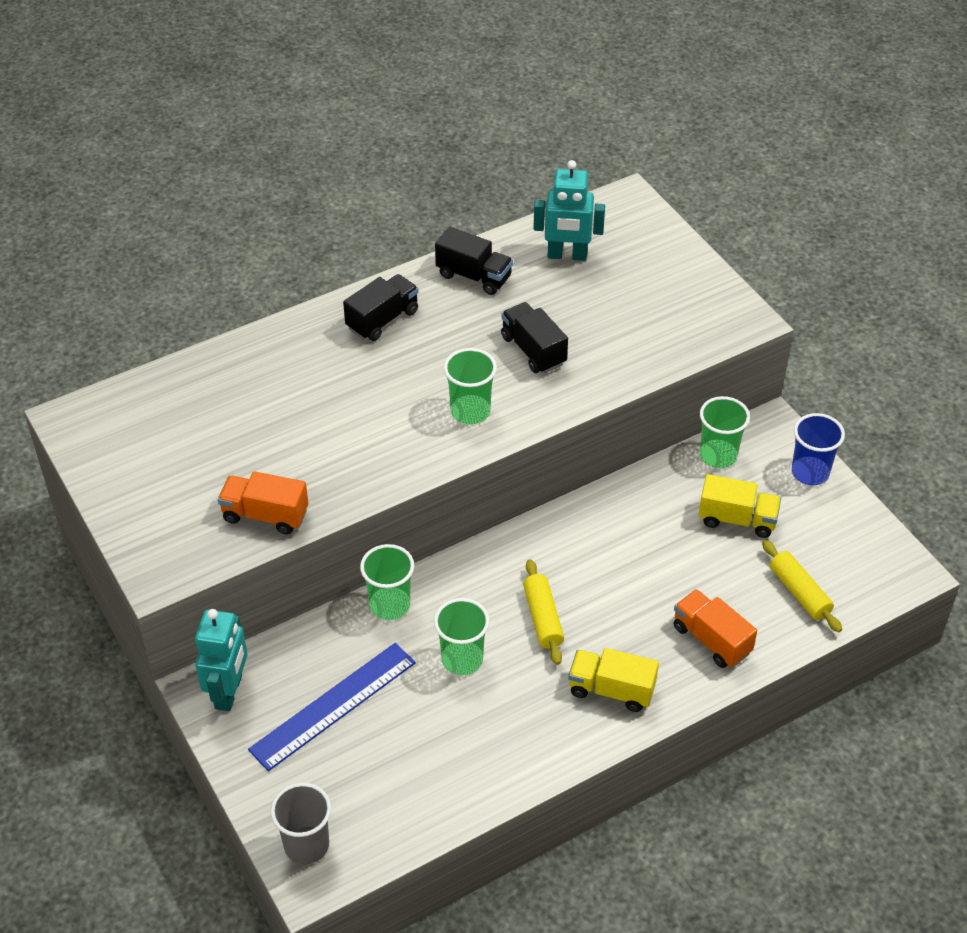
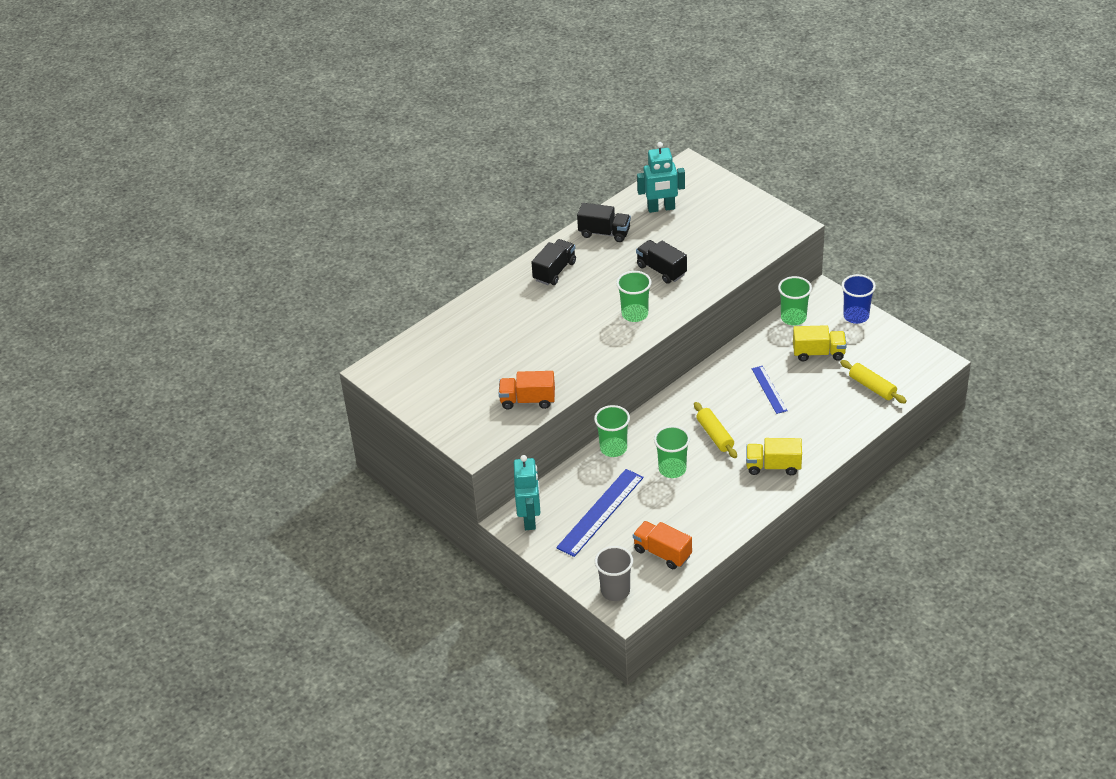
camera: 10 degrees left, 5 degrees down
orange truck [673,589,757,668] -> orange truck moved to [633,521,692,569]
none -> blue ruler [752,366,788,414]

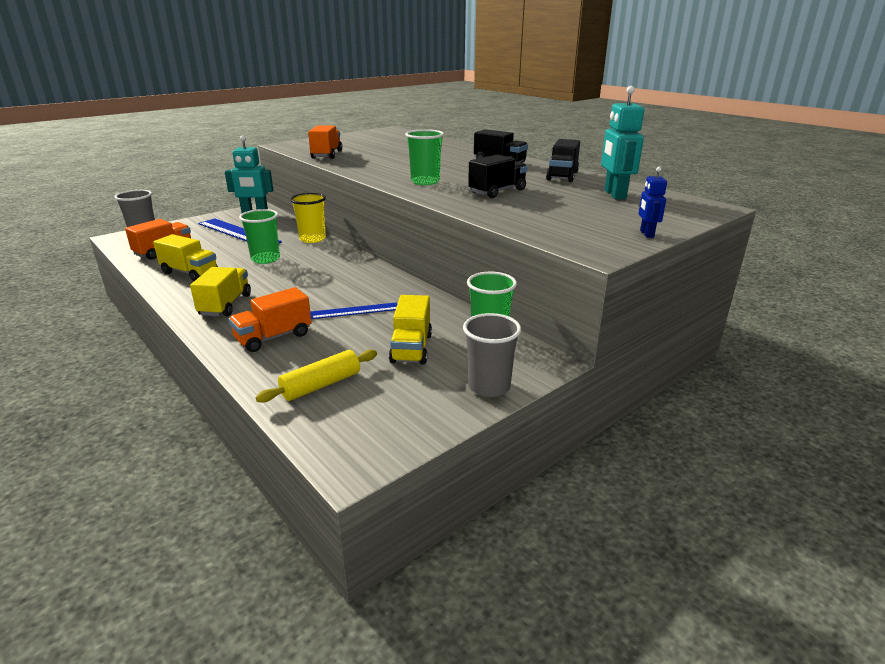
camera: 90 degrees right, 15 degrees down
green cup [594,405,630,457] -> yellow cup [290,193,326,243]
yellow rolling pin [694,402,737,458] -> none
blue cup [842,274,876,324] -> grey cup [463,313,521,397]
none -> yellow truck [153,234,218,281]
none -> orange truck [229,287,312,352]
none -> blue robot [639,167,667,238]

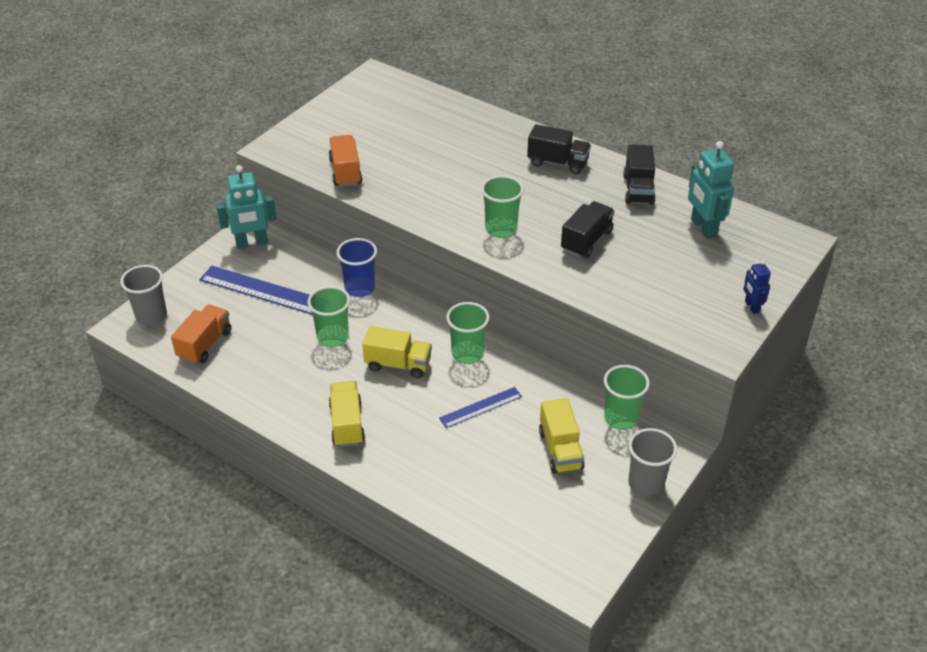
camera: 15 degrees left, 15 degrees up
yellow truck [153,234,218,281] -> yellow truck moved to [362,326,432,378]
orange truck [229,287,312,352] -> none
yellow rolling pin [256,349,377,403] -> none
yellow cup [290,193,326,243] -> blue cup [337,238,377,297]
none -> green cup [446,302,490,364]

